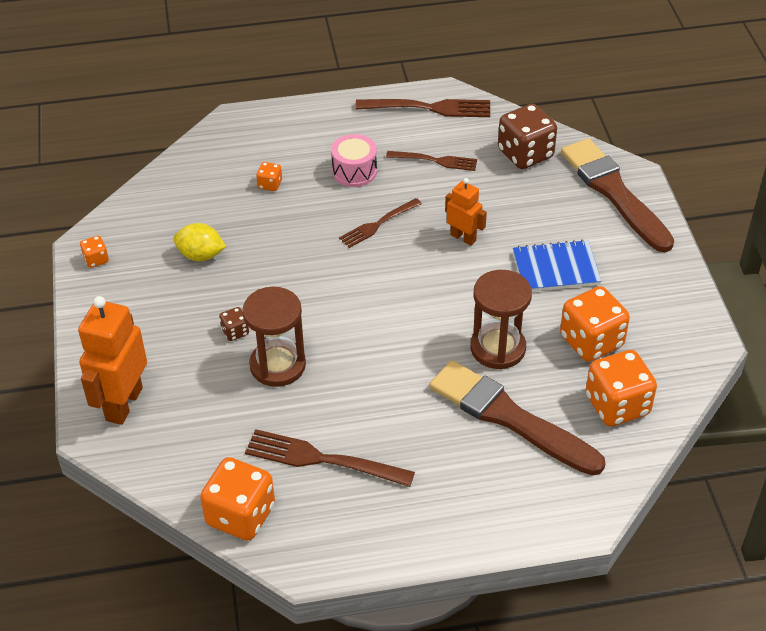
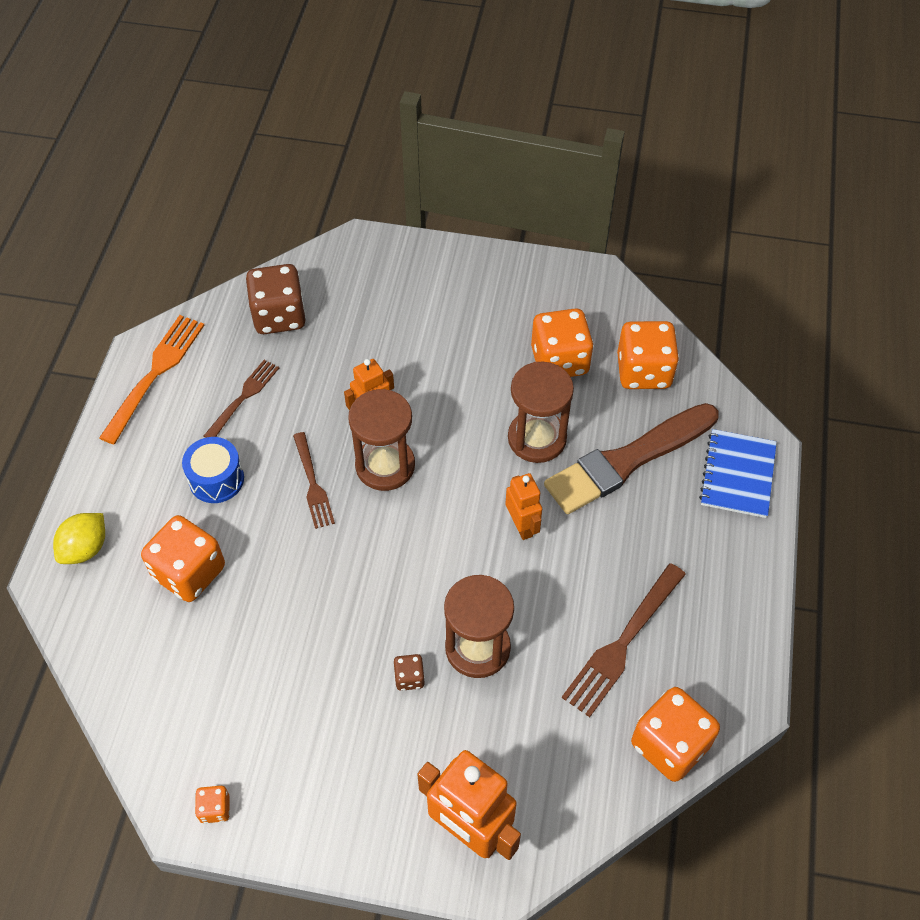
camera: 70 degrees left, 10 degrees up
yellow lemon [173,223,226,261] -> yellow lemon moved to [53,513,105,564]
orange dice [256,162,282,191] -> orange dice [141,515,225,602], size x2.16
pink drum [331,134,377,187] -> blue drum [182,437,244,503]
brown fork [355,99,490,117] -> orange fork [99,315,205,444]
blue notebook [513,240,602,291] -> blue notebook moved to [699,429,777,518]
brown brush [561,138,674,252] -> none
none -> brown hourglass [348,389,415,491]
none -> orange robot [506,473,542,540]

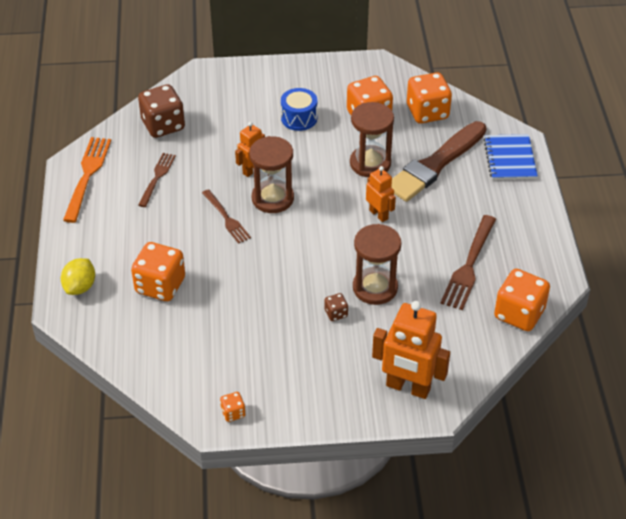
camera: 15 degrees left, 10 degrees down
blue drum [182,437,244,503] -> blue drum moved to [281,88,317,131]

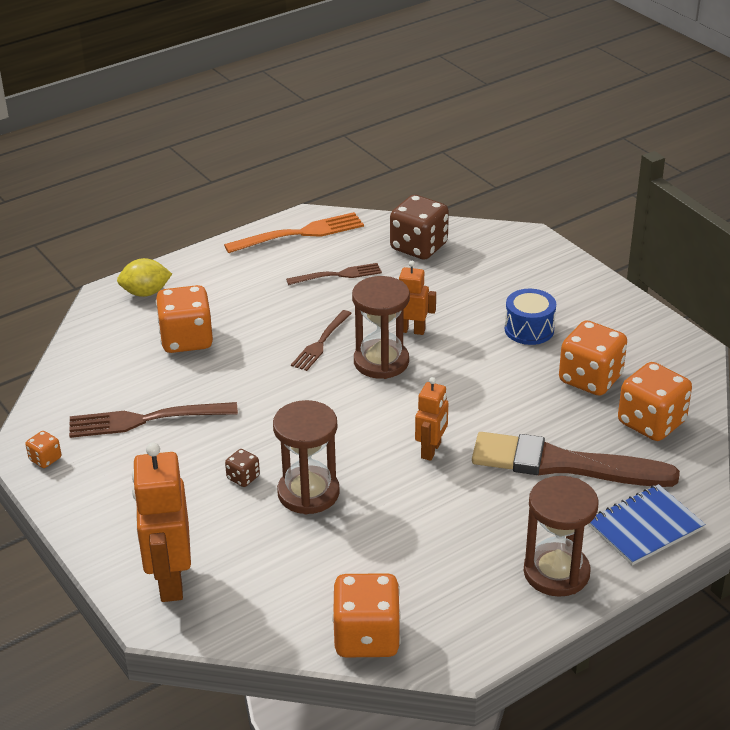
camera: 60 degrees right, 10 degrees down
brown hourglass [350,102,394,177] -> brown hourglass moved to [524,476,599,597]
brown fork [440,215,496,310] -> brown fork moved to [69,402,238,438]

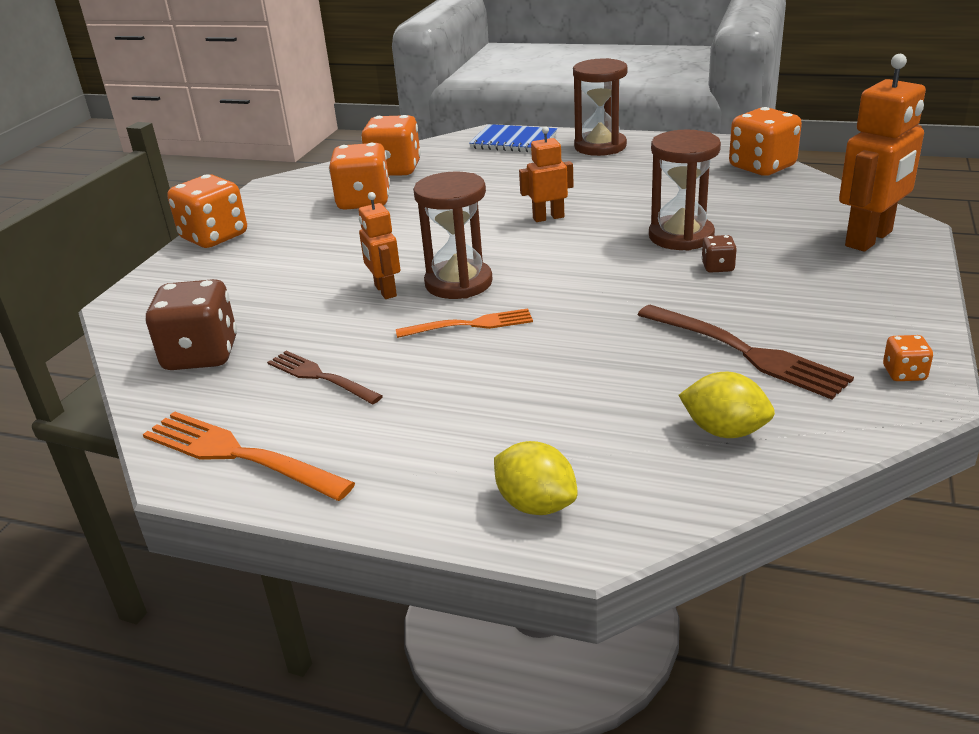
camera: 125 degrees left, 5 degrees down
orange dice [156,285,213,353] -> orange dice moved to [167,174,247,248]
brown fork [291,310,352,371] -> orange fork [396,309,533,338]
brown brush [472,432,680,487] -> none
blue drum [505,289,556,345] -> none
none -> yellow lemon [678,372,775,438]

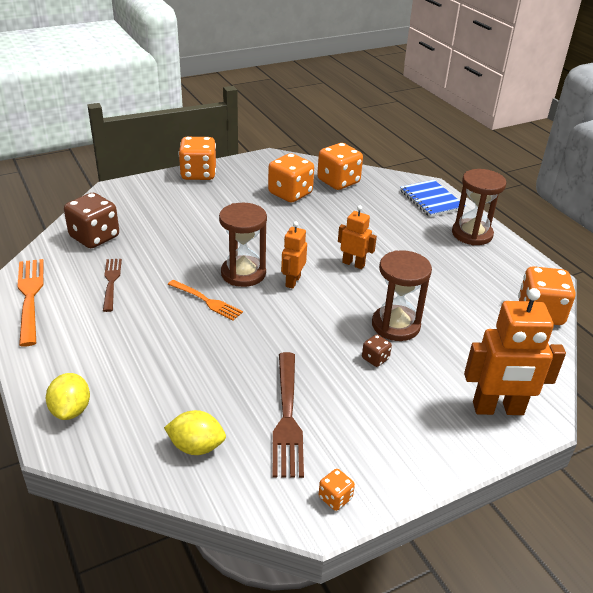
camera: 40 degrees right, 5 degrees up
orange robot [359,192,400,299] -> orange robot moved to [281,222,307,289]
yellow lemon [678,372,775,438] -> yellow lemon turned 60 degrees counterclockwise [164,410,226,455]

